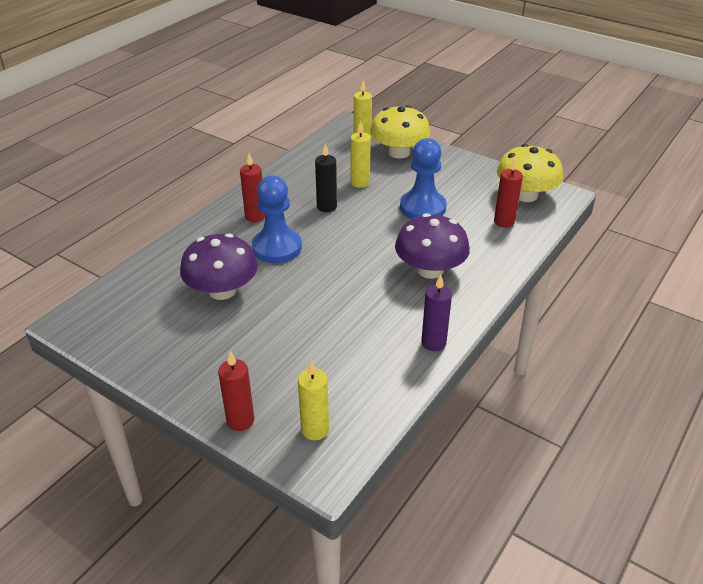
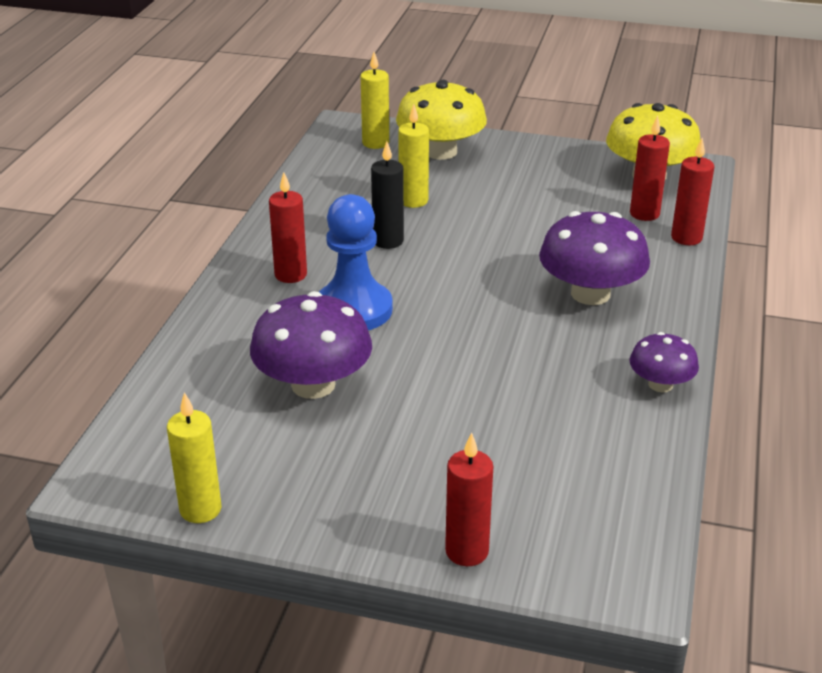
camera: 20 degrees left, 5 degrees down
yellow candle [298,360,329,440] -> yellow candle moved to [167,392,222,523]
blue pawn [400,138,447,219] -> none
purple candle [421,274,452,351] -> purple mushroom [629,332,699,392]
none -> red candle [671,138,714,245]

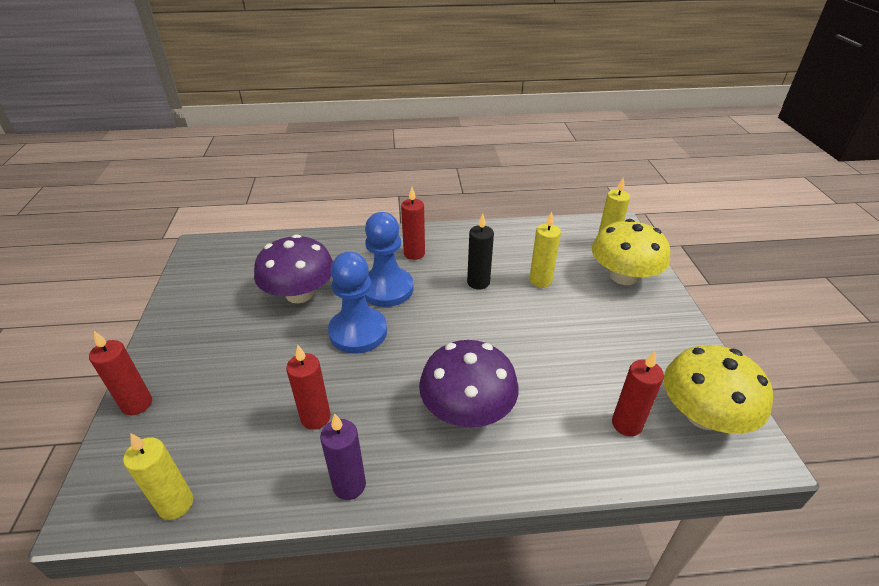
camera: 70 degrees right, 5 degrees up
yellow candle [167,392,222,523] -> yellow candle moved to [123,433,193,520]
purple mushroom [629,332,699,392] -> purple candle [320,413,366,500]
red candle [671,138,714,245] -> red candle moved to [286,345,331,430]
none -> blue pawn [328,252,387,354]

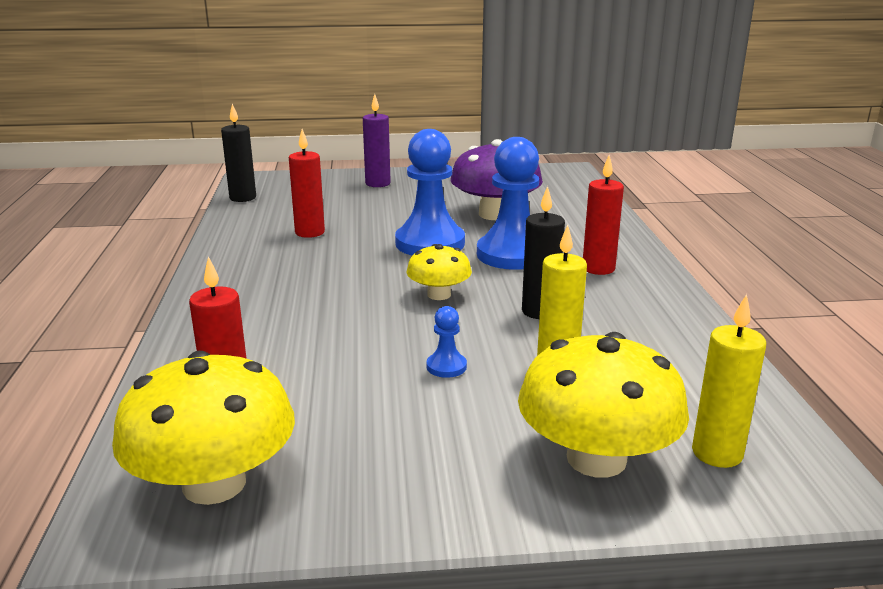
camera: 90 degrees right, 15 degrees down
red candle [89,331,152,415] -> none
yellow candle [123,433,193,520] -> black candle [221,104,256,202]
purple candle [320,413,366,500] -> purple candle moved to [363,94,391,187]
purple mushroom [419,340,519,428] -> none
none -> yellow mushroom [407,244,472,300]
none -> blue pawn [426,306,467,378]

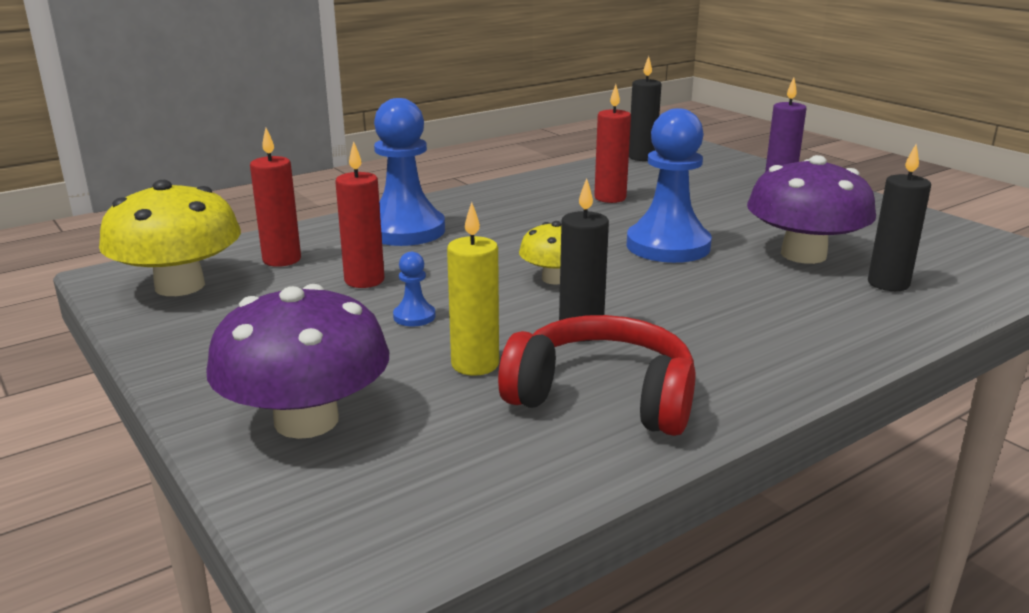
camera: 60 degrees right, 0 degrees up
blue pawn [477,137,539,270] -> blue pawn moved to [374,98,445,246]
yellow mushroom [518,332,689,478] -> purple mushroom [206,284,389,439]
red candle [583,155,624,275] -> red candle moved to [335,141,384,288]
yellow candle [692,294,766,468] -> none
none -> red headphones [498,315,696,436]
none -> black candle [868,144,931,291]

